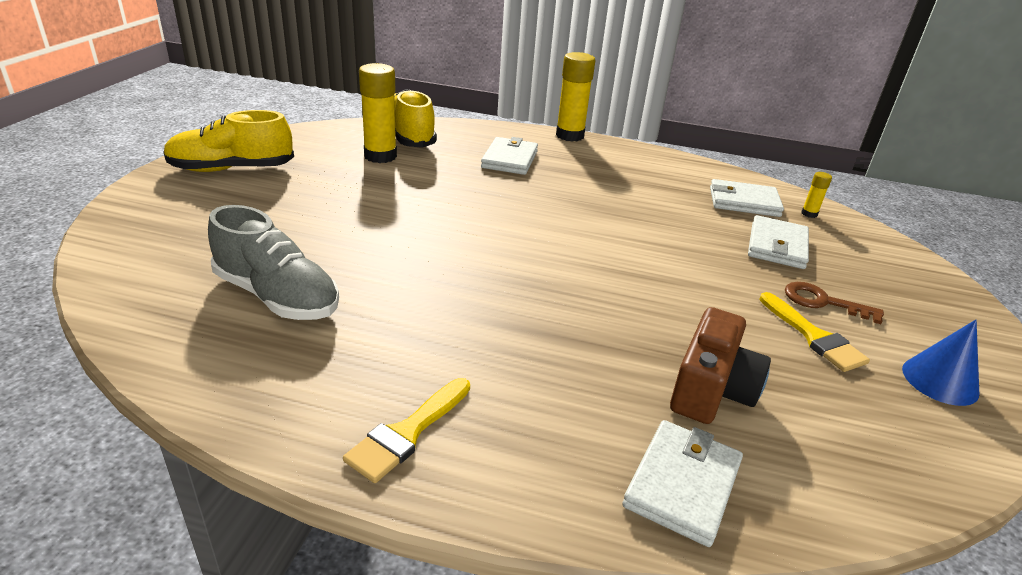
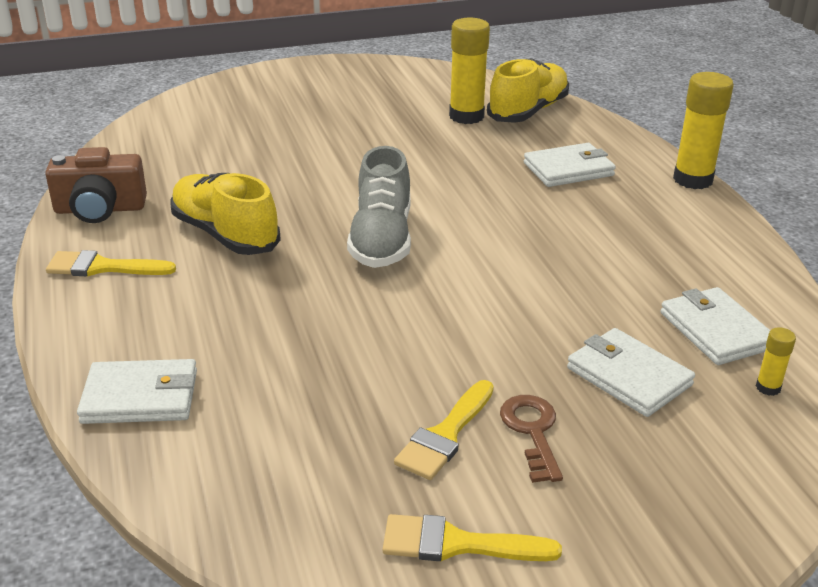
camera: 60 degrees right, 0 degrees up
yellow shoe [164,110,294,172] -> yellow shoe moved to [170,173,281,255]
grey shoe [208,205,339,320] -> grey shoe moved to [347,146,411,268]
brown camera [670,307,771,424] -> brown camera moved to [45,147,147,223]
white wallet [748,215,809,269] -> white wallet turned 60 degrees clockwise [567,328,695,417]
blue cone [902,320,979,406] -> yellow brush [382,514,562,562]

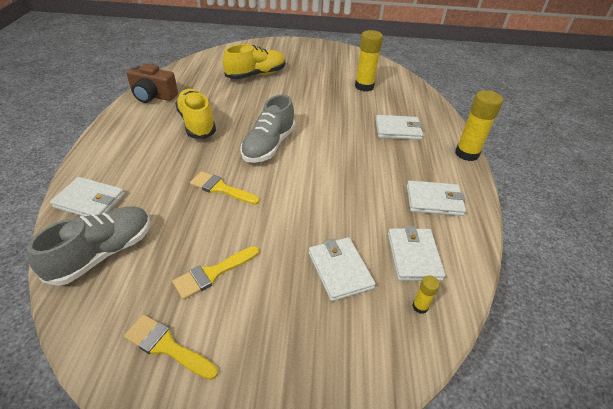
camera: 20 degrees right, 10 degrees up
yellow brush [46,250,176,277] -> yellow brush moved to [190,171,259,205]
yellow shoe [487,58,569,123] -> yellow shoe moved to [223,44,285,79]
brown key [500,395,563,483] -> none
none -> grey shoe [26,206,151,286]
none -> white wallet [407,180,466,216]

